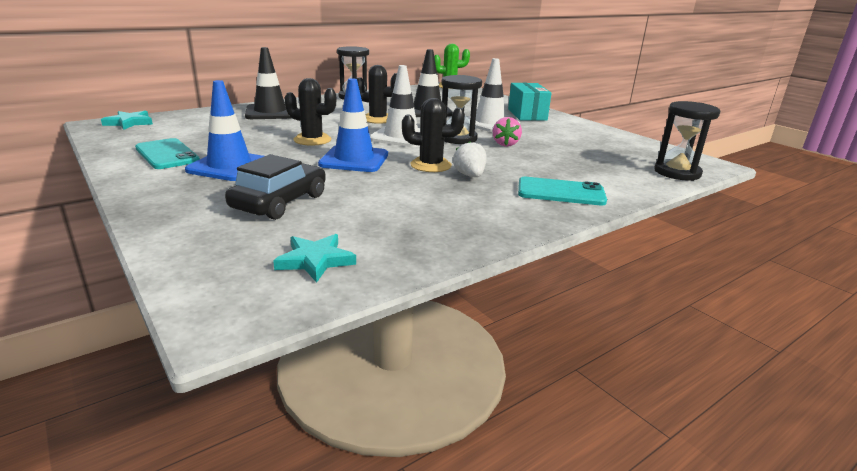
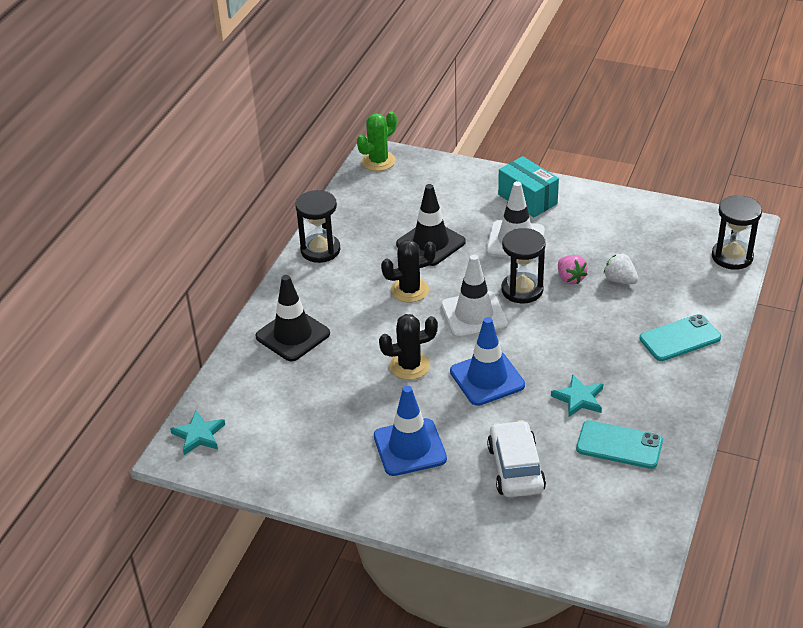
camera: 30 degrees left, 15 degrees up
turquoise phone [135,138,200,169] -> turquoise phone moved to [576,420,663,469]
black car [225,154,326,220] -> white car [487,420,546,497]
turquoise star [273,234,356,283] -> turquoise star moved to [551,374,603,417]
black cactus [402,98,465,172] -> none
white strawberry [453,141,486,177] -> white strawberry moved to [604,253,638,284]

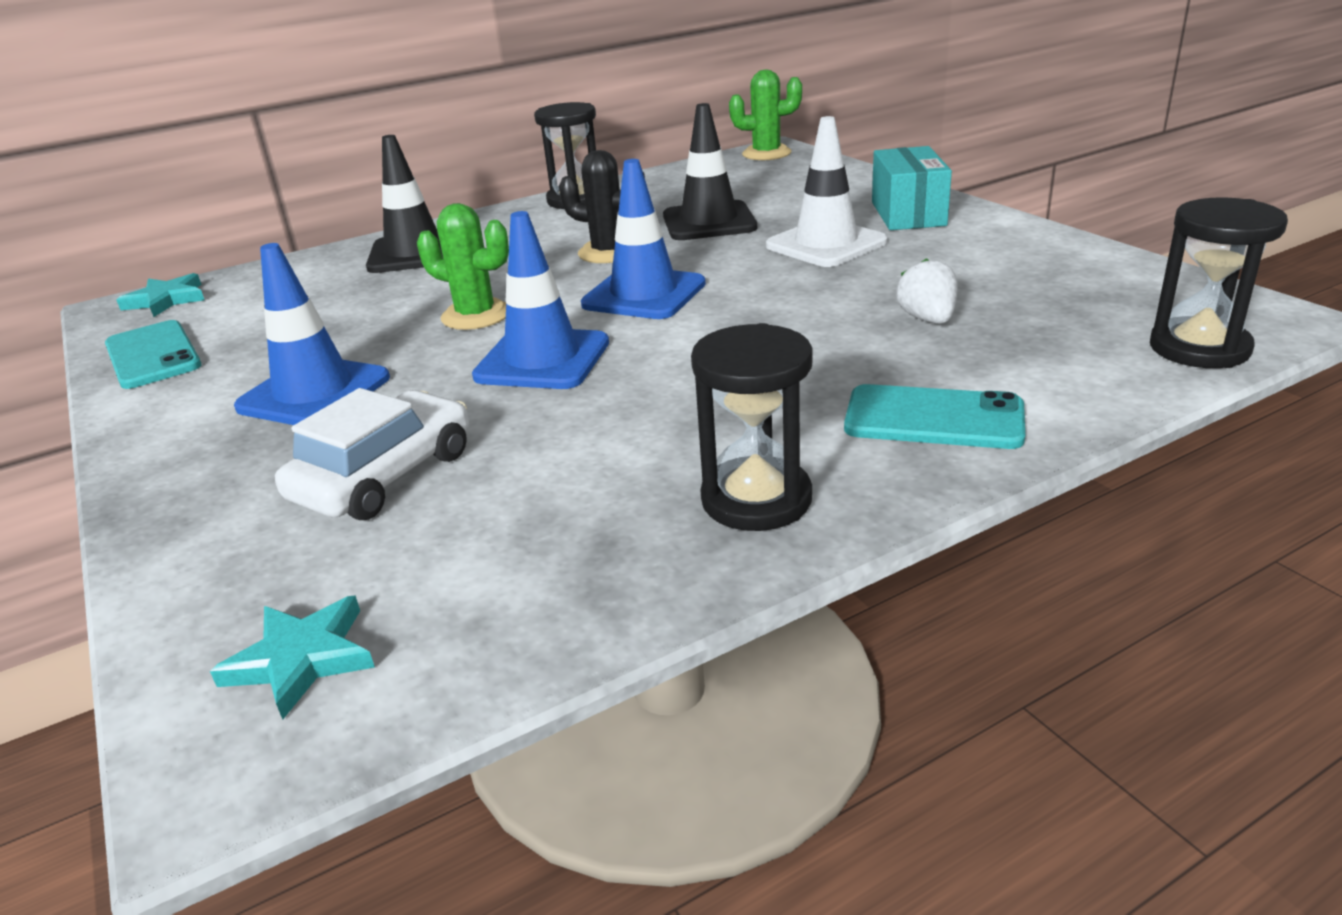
camera: 40 degrees right, 10 degrees down
black cactus [379,314,438,380] -> green cactus [417,203,509,330]
white traffic cone [441,255,508,338] -> blue traffic cone [581,159,706,319]
black hourglass [501,228,546,304] -> black hourglass moved to [691,323,813,531]
turquoise star [551,374,603,417] -> turquoise star moved to [210,595,375,720]
pink strawberry [558,255,588,284] -> none
turquoise phone [576,420,663,469] -> turquoise phone moved to [105,320,201,389]

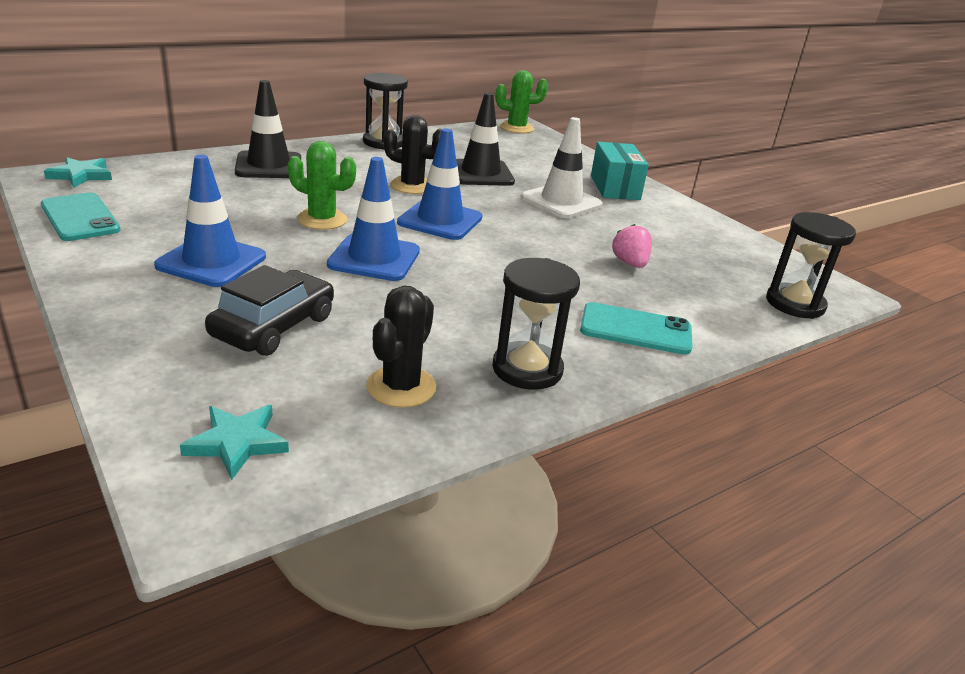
camera: 10 degrees left, 0 degrees up
white car [275,388,469,520] -> black car [205,265,334,356]
white strawberry [896,258,958,324] -> pink strawberry [612,224,652,268]
none -> black cactus [366,286,436,408]

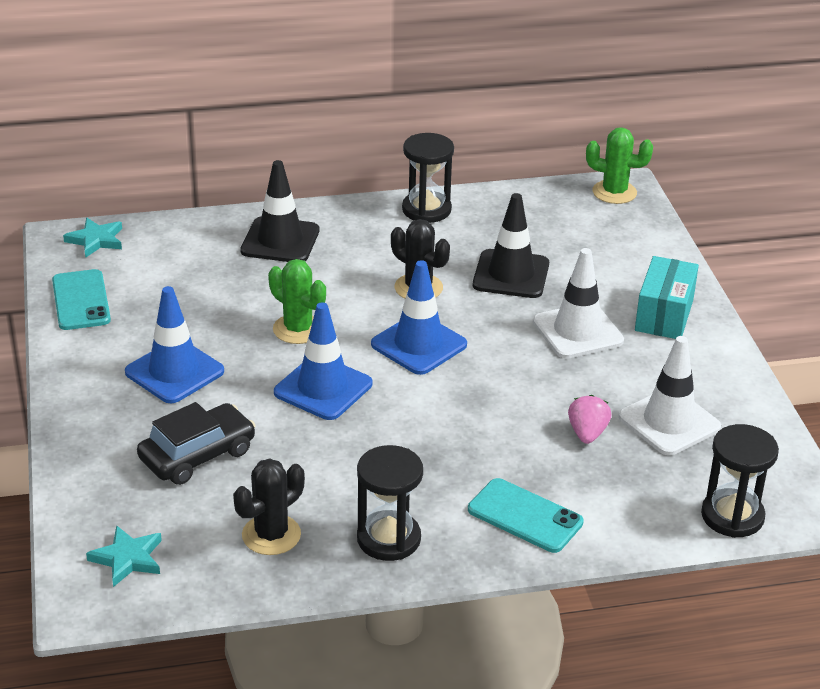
camera: 25 degrees right, 5 degrees up
none -> white traffic cone [619,336,721,455]

